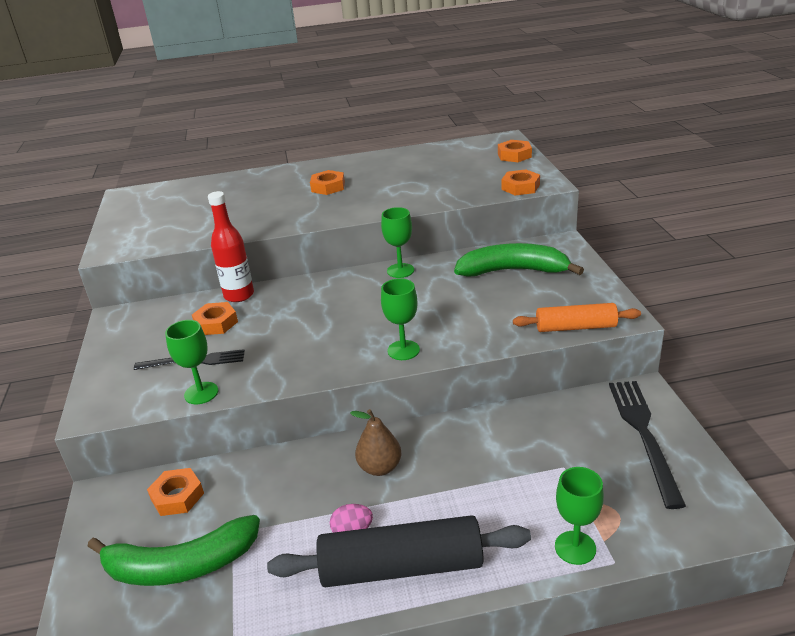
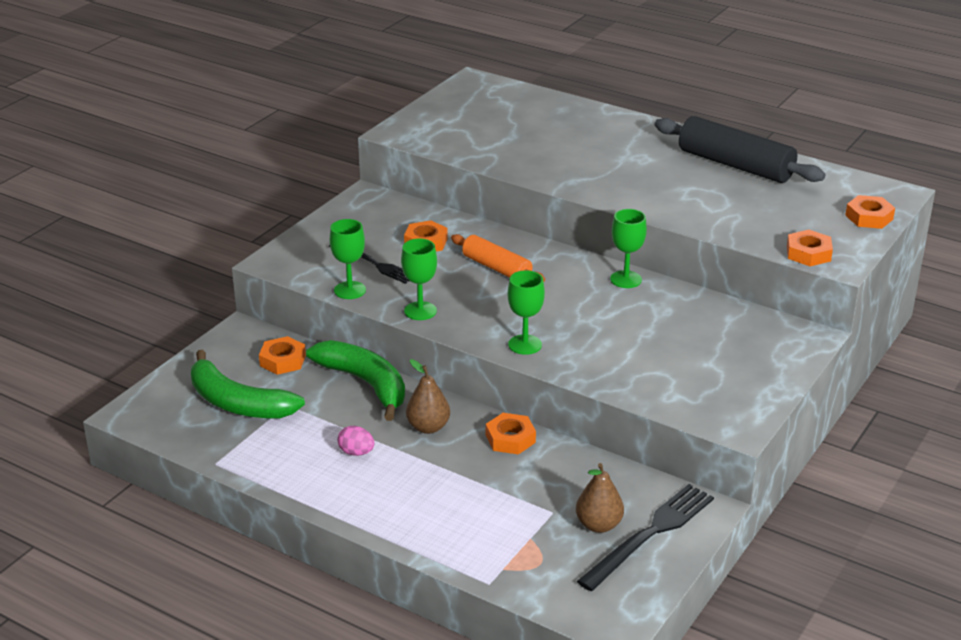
camera: 40 degrees right, 0 degrees up
red bottle [208,191,254,302] -> none
black rolling pin [267,515,531,587] -> black rolling pin moved to [654,116,825,183]
orange nut [310,170,345,195] -> orange nut moved to [486,413,536,455]
green banana [454,243,584,277] -> green banana moved to [306,340,405,421]
orange rolling pin [513,303,641,332] -> orange rolling pin moved to [451,234,545,282]
green goblet [555,467,604,565] -> green goblet moved to [401,238,437,320]
none -> brown pear [576,463,624,533]

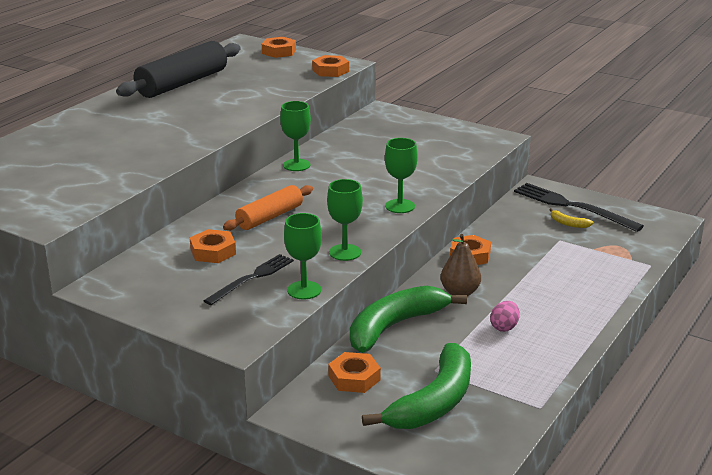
camera: 90 degrees left, 5 degrees down
brown pear [576,463,624,533] -> yellow banana [549,208,594,228]

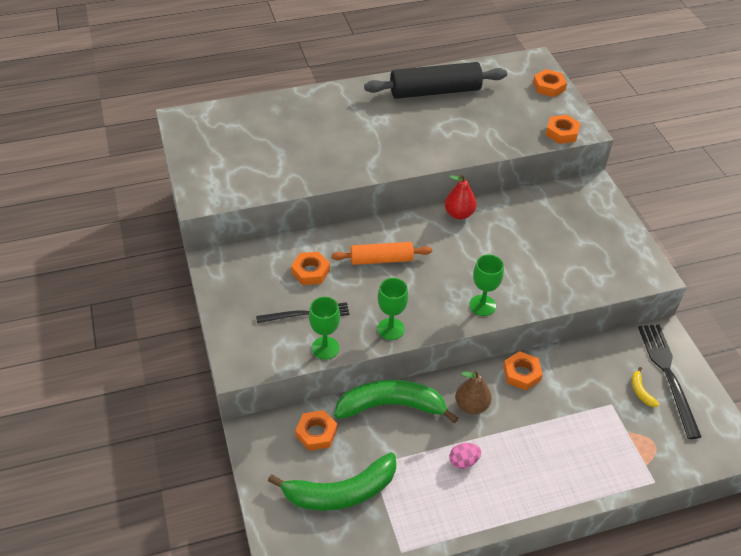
camera: 40 degrees right, 20 degrees up
green goblet [280,101,311,171] -> red pear [445,174,477,220]

